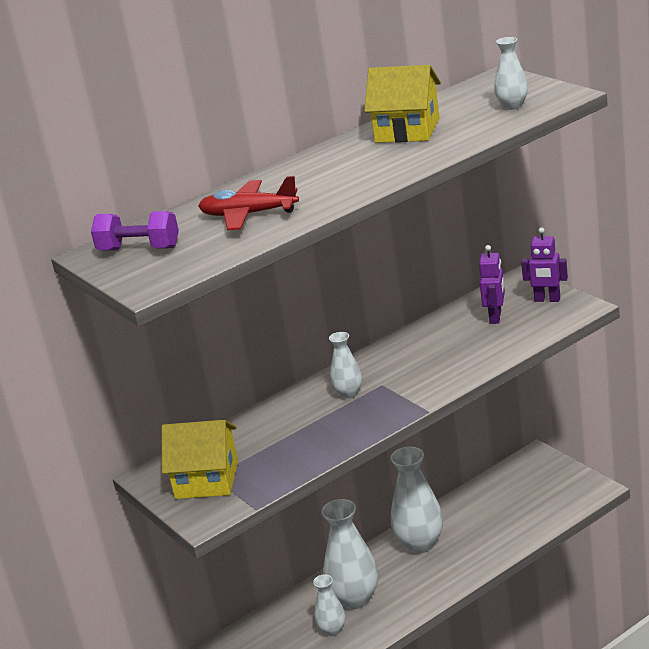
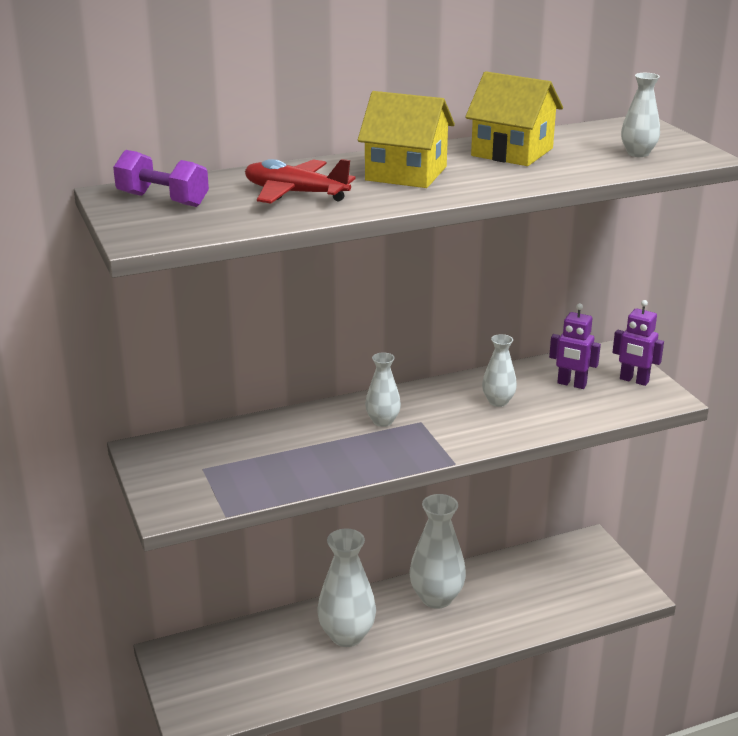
camera: 10 degrees right, 0 degrees up
yellow house [162,420,238,499] -> yellow house moved to [358,91,455,188]
white vase [313,575,345,636] -> white vase moved to [482,334,517,407]
purple robot [479,245,505,324] -> purple robot turned 90 degrees clockwise [549,303,601,389]

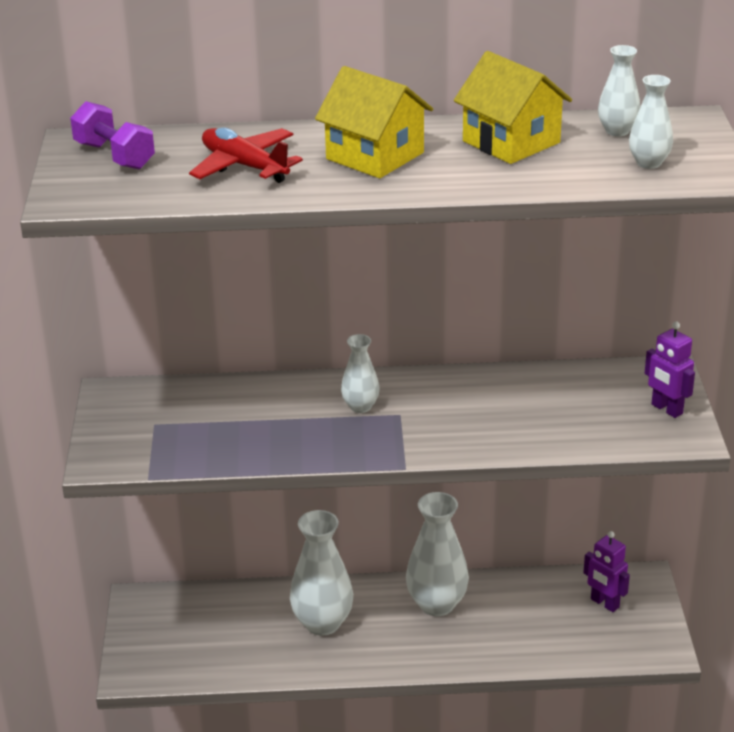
camera: 20 degrees right, 5 degrees up
white vase [482,334,517,407] -> white vase moved to [598,45,640,136]
purple robot [549,303,601,389] -> purple robot moved to [583,531,630,612]

